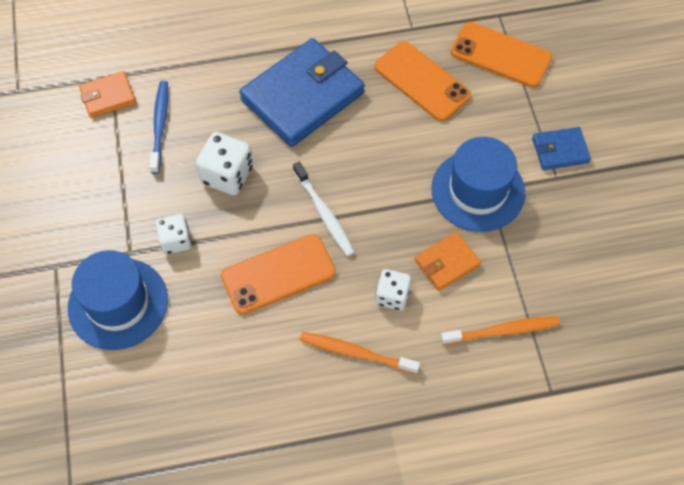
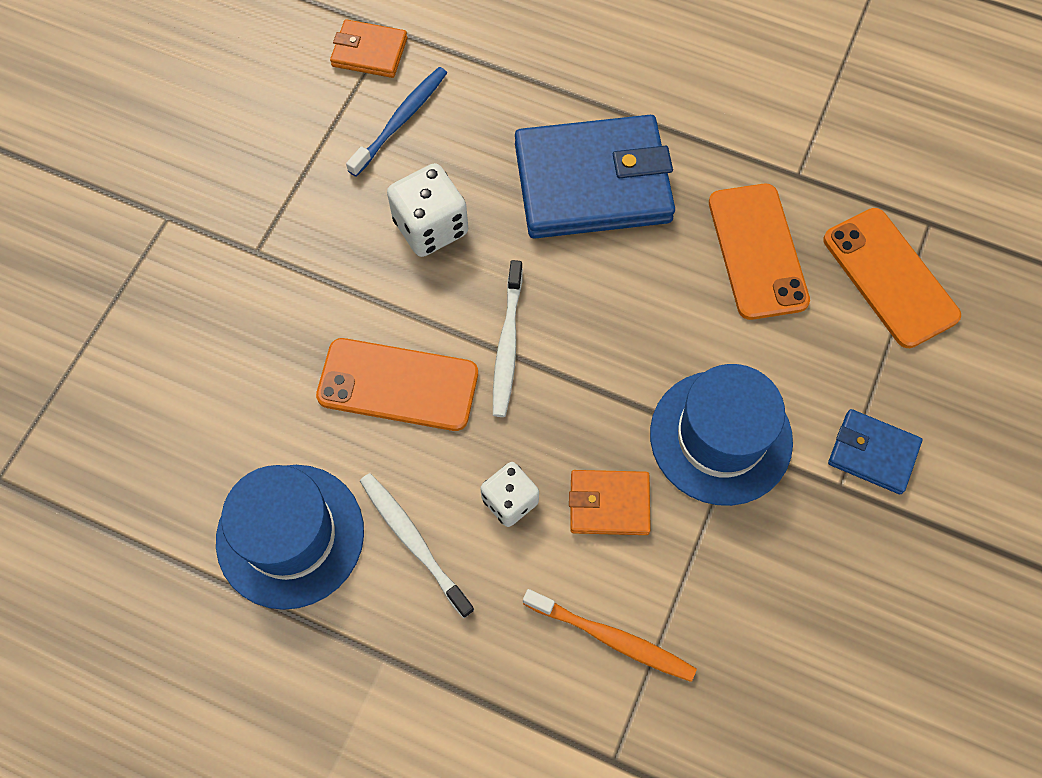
camera: 35 degrees right, 5 degrees up
blue hat [68,250,168,350] -> blue hat moved to [216,465,364,610]
white dice [155,214,191,255] -> none
orange toothbrush [300,332,420,374] -> white toothbrush [360,473,474,618]

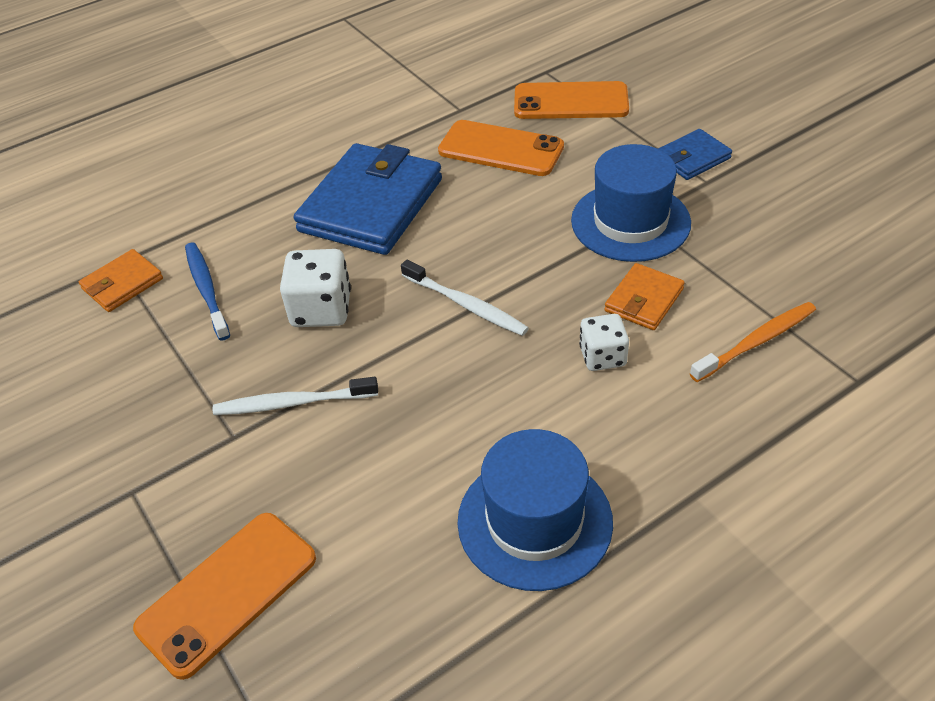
camera: 55 degrees left, 20 degrees down
orange phone [316,338,478,431] -> orange phone moved to [133,513,316,680]
white toothbrush [360,473,474,618] -> white toothbrush moved to [213,377,378,415]

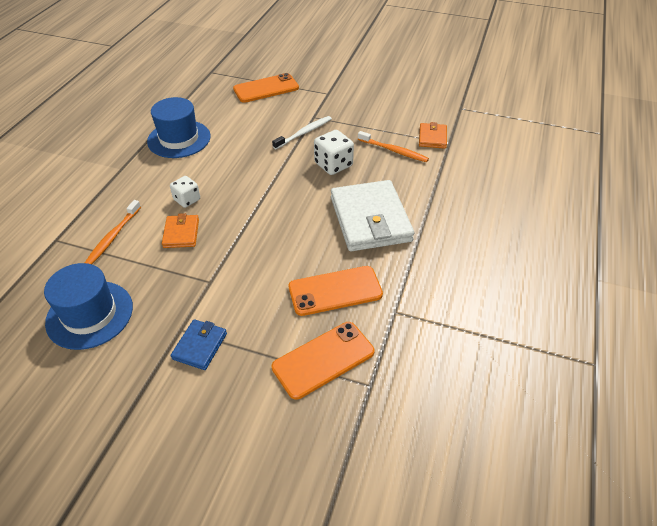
camera: 140 degrees right, 0 degrees up
orange phone [133,513,316,680] -> orange phone turned 60 degrees clockwise [233,73,299,103]
blue toothbrush [185,242,230,341] -> orange toothbrush [358,131,429,162]
blue wallet [294,143,442,255] -> white wallet [331,180,414,251]
white toothbrush [401,260,529,336] -> none
blue hat [571,144,691,262] -> blue hat moved to [44,263,133,350]

